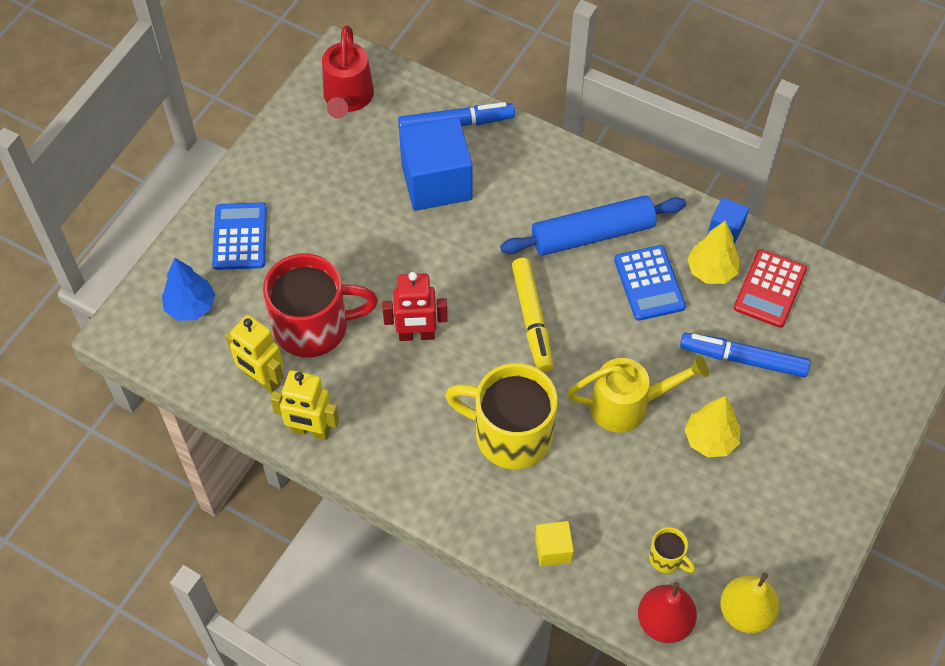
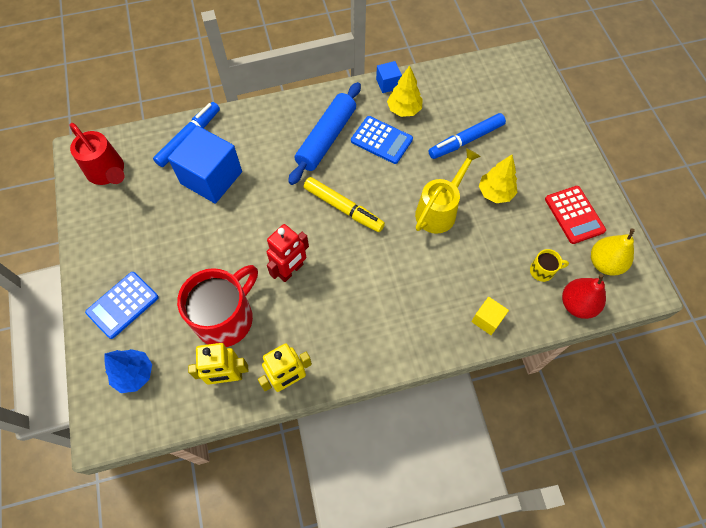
camera: 45 degrees left, 5 degrees up
blue calculator [212,202,267,270] -> blue calculator turned 90 degrees counterclockwise [85,272,159,339]
yellow mug [445,363,557,469] -> none
red calculator [734,249,807,328] -> red calculator moved to [545,186,606,244]

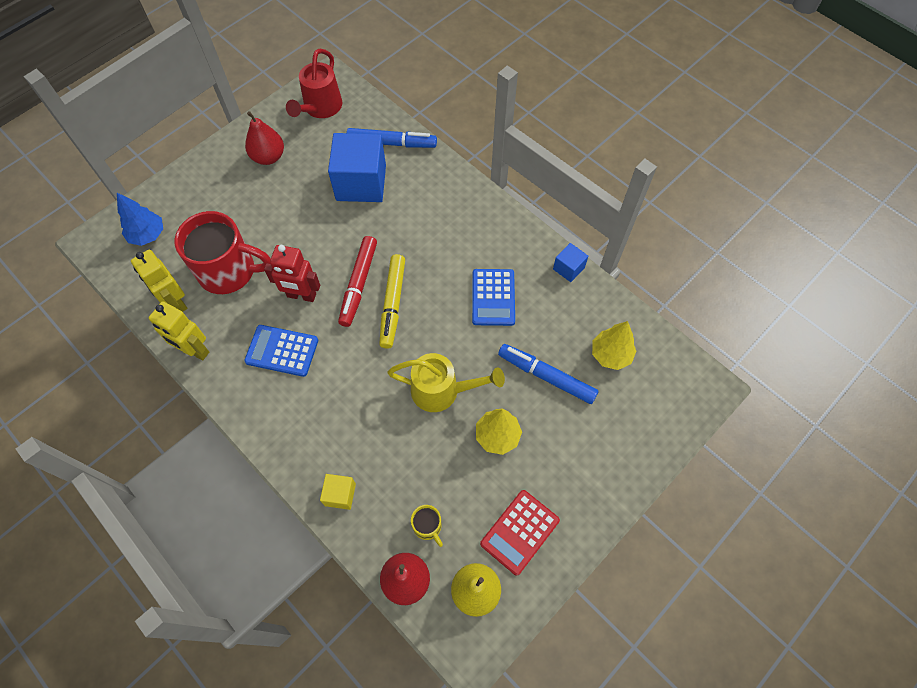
camera: 60 degrees right, 0 degrees up
blue calculator [85,272,159,339] -> blue calculator moved to [244,325,318,377]
blue rolling pin [288,82,361,185] -> none
yellow tree [387,65,423,117] -> yellow tree moved to [592,321,636,370]
none -> red pear [245,111,284,165]
none -> red marker [338,236,377,327]

